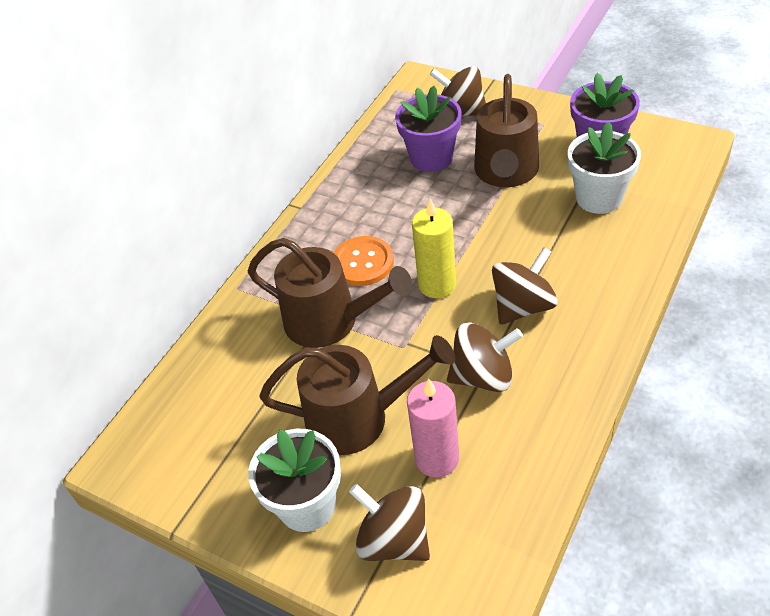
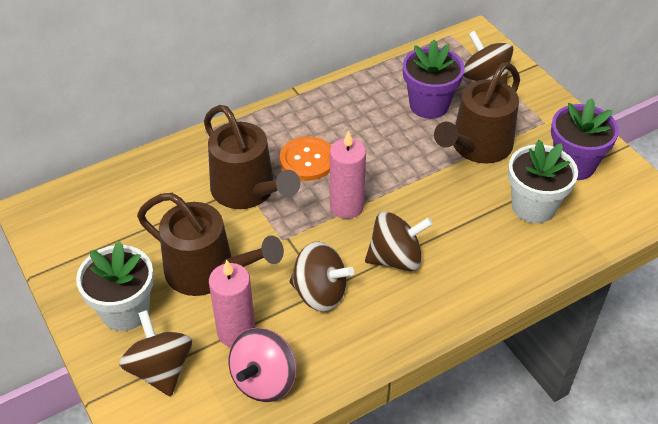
camera: 25 degrees right, 0 degrees up
yellow candle [412,198,456,298] -> pink candle [330,130,366,219]
none -> pink spinning top [229,328,297,402]

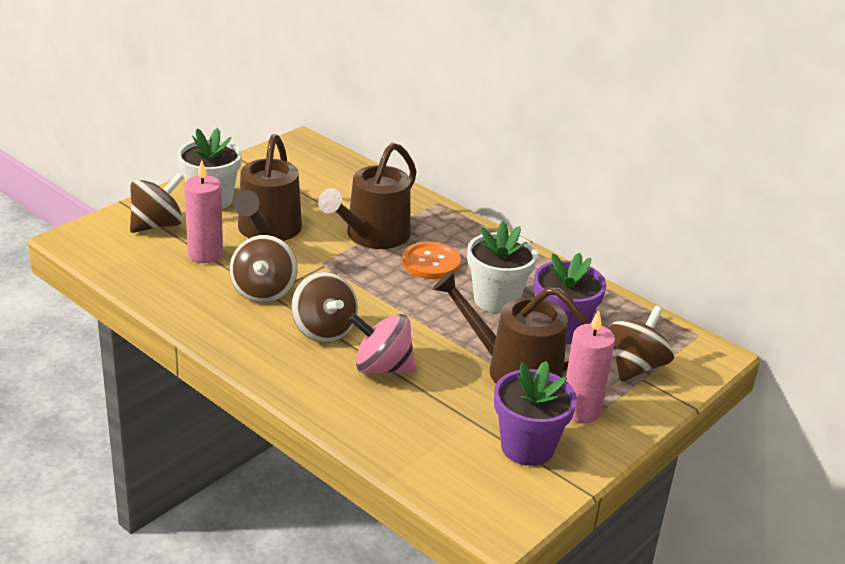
camera: 70 degrees right, 15 degrees down
pink spinning top [229,328,297,402] -> pink spinning top moved to [349,313,417,374]
pink candle [330,130,366,219] -> pink candle moved to [566,310,615,423]
white flower pot [508,140,578,223] -> white flower pot moved to [467,221,538,313]

